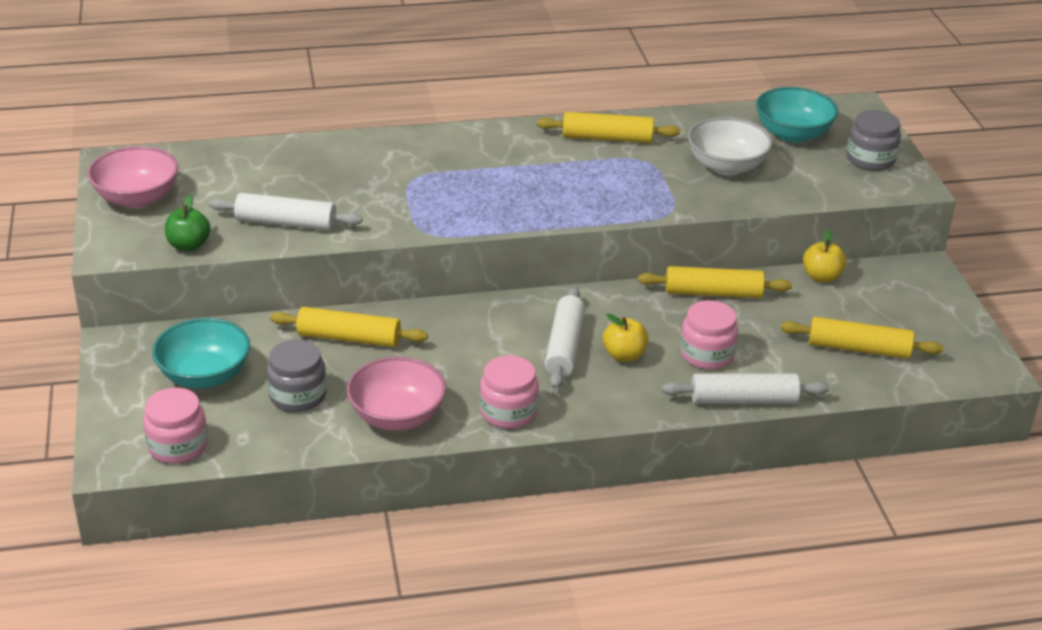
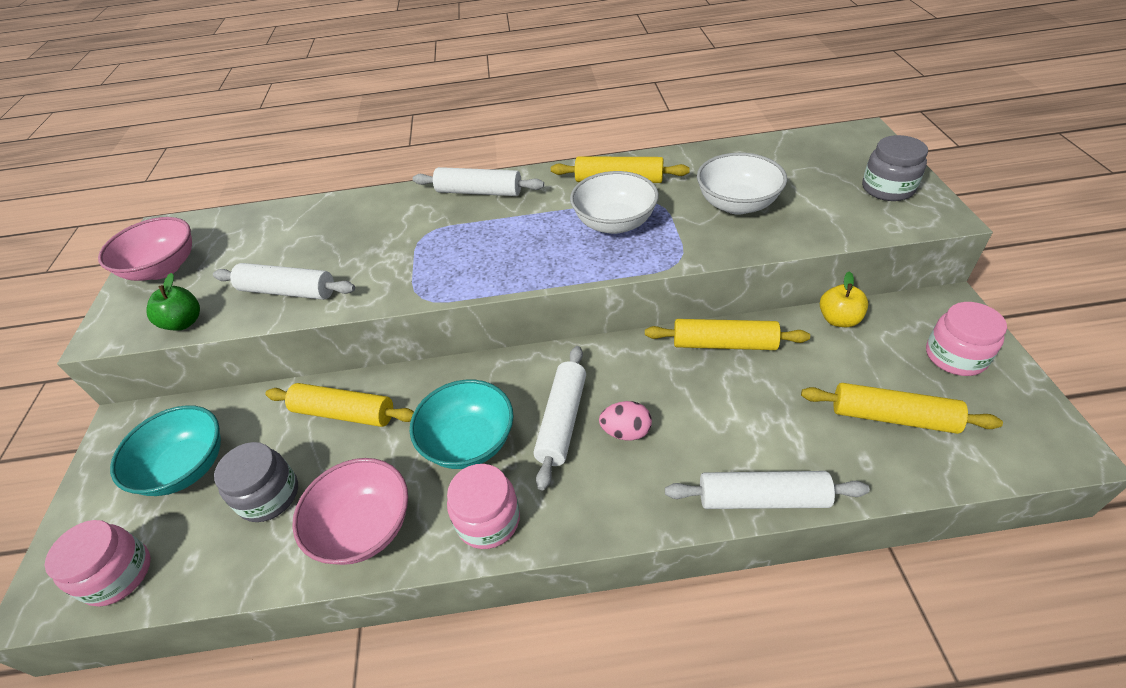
camera: 10 degrees right, 10 degrees up
yellow apple [603,313,648,362] -> pink egg [599,401,652,441]
pink jar [680,300,738,370] -> pink jar moved to [926,302,1007,376]
turquoise bowl [756,87,838,143] -> turquoise bowl moved to [410,380,514,469]
none -> white rolling pin [413,167,544,196]
none -> white bowl [570,171,659,234]

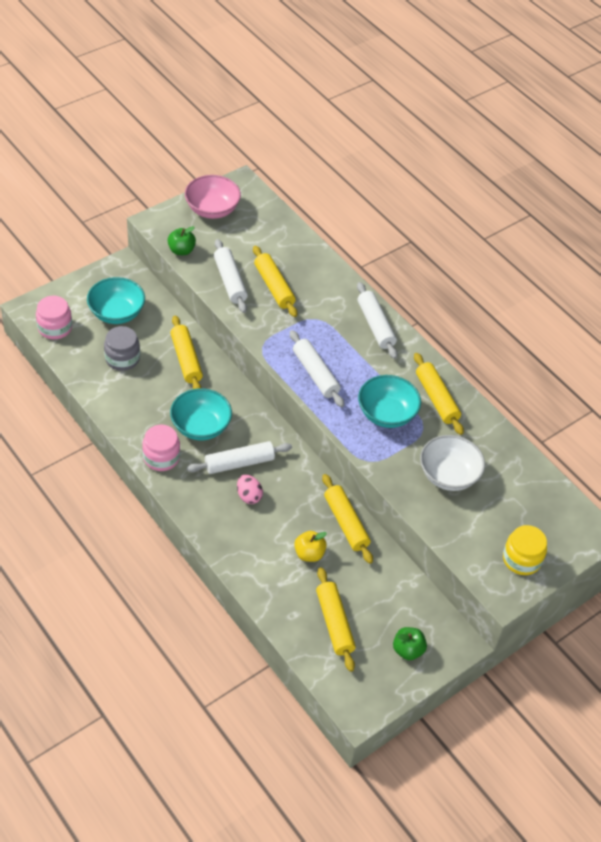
camera: 50 degrees right, 5 degrees up
pink bowl [292,458,408,565] -> none
white bowl [570,171,659,234] -> turquoise bowl [358,375,421,428]
white rolling pin [665,471,870,509] -> white rolling pin moved to [290,330,344,407]
yellow apple [820,271,869,327] -> yellow apple moved to [294,531,327,562]
grey jar [862,135,928,201] -> yellow jar [503,525,547,575]
pink jar [926,302,1007,376] -> green apple [393,627,427,660]
none -> yellow rolling pin [253,246,297,317]

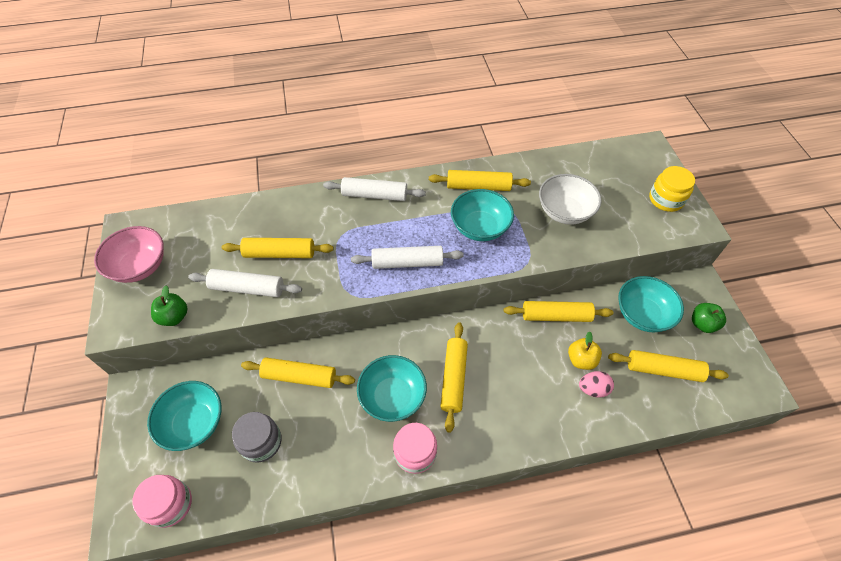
camera: 60 degrees left, 5 degrees up
white rolling pin [187,441,292,474] -> yellow rolling pin [440,322,468,433]
pink egg [237,474,263,504] -> pink egg moved to [579,371,614,397]
none -> turquoise bowl [618,276,684,333]

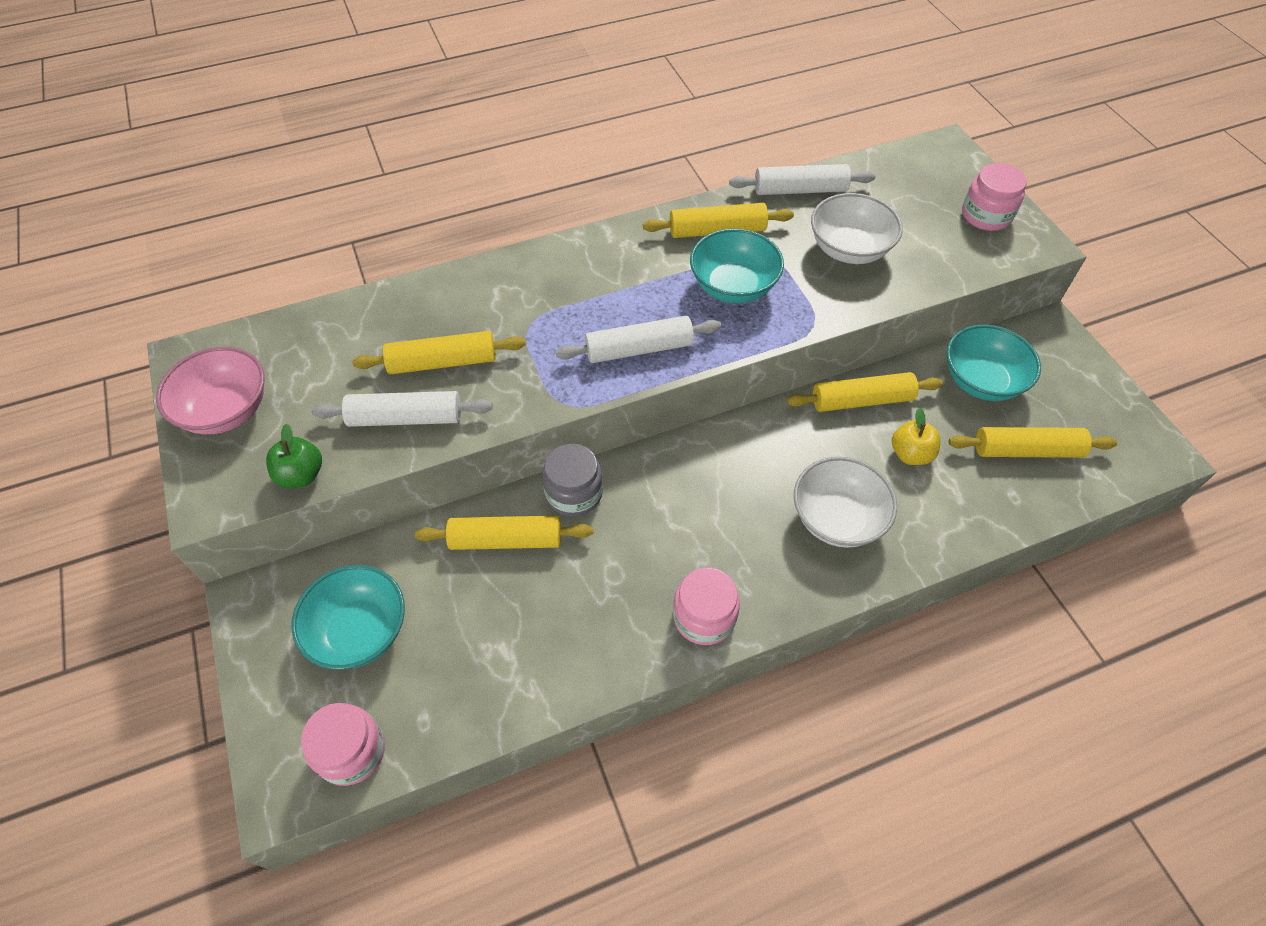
camera: 10 degrees left, 0 degrees up
grey jar [232,412,282,463] -> grey jar moved to [542,443,603,517]
white rolling pin [323,177,426,201] -> white rolling pin moved to [729,164,876,195]
turquoise bowl [357,355,427,422] -> none
yellow rolling pin [440,322,468,433] -> none
pink egg [579,371,614,397] -> none
yellow jar [649,166,695,212] -> pink jar [962,163,1027,231]
green apple [692,303,726,333] -> none
none -> white bowl [794,457,897,548]

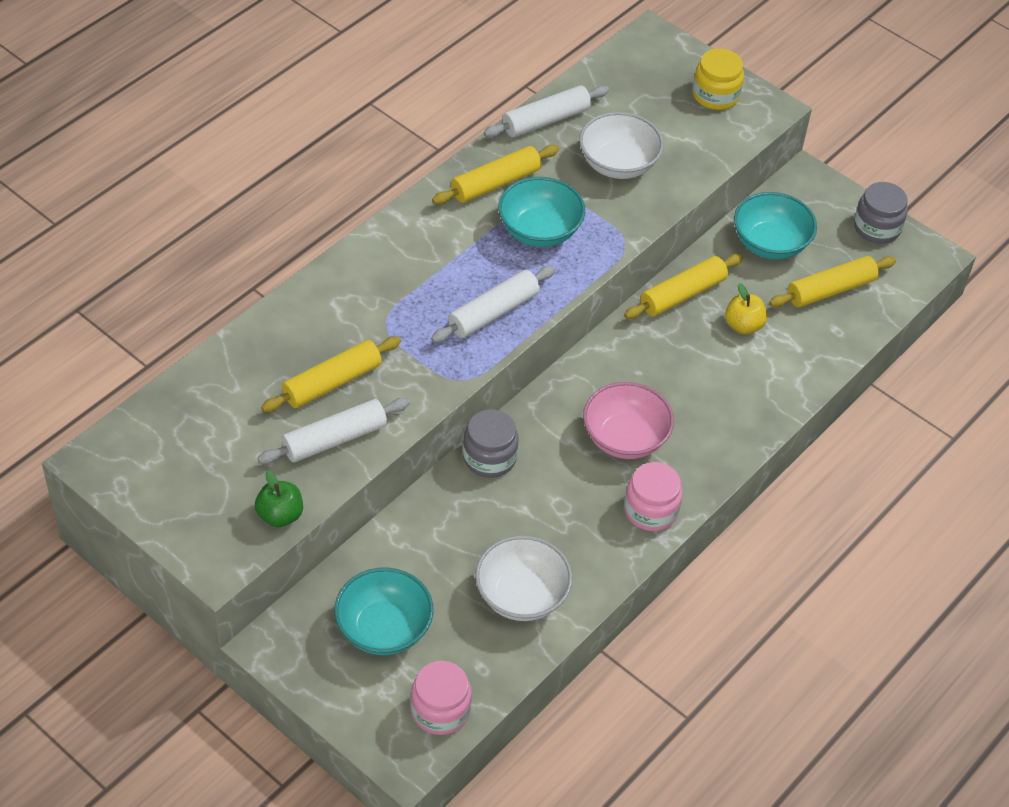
camera: 30 degrees left, 5 degrees down
pink bowl [156,347,264,434] -> pink bowl moved to [583,382,674,459]
yellow rolling pin [415,516,593,550] -> none
white bowl [794,457,897,548] -> white bowl moved to [475,535,573,621]
pink jar [962,163,1027,231] -> yellow jar [693,48,744,110]
none -> grey jar [854,182,908,244]

